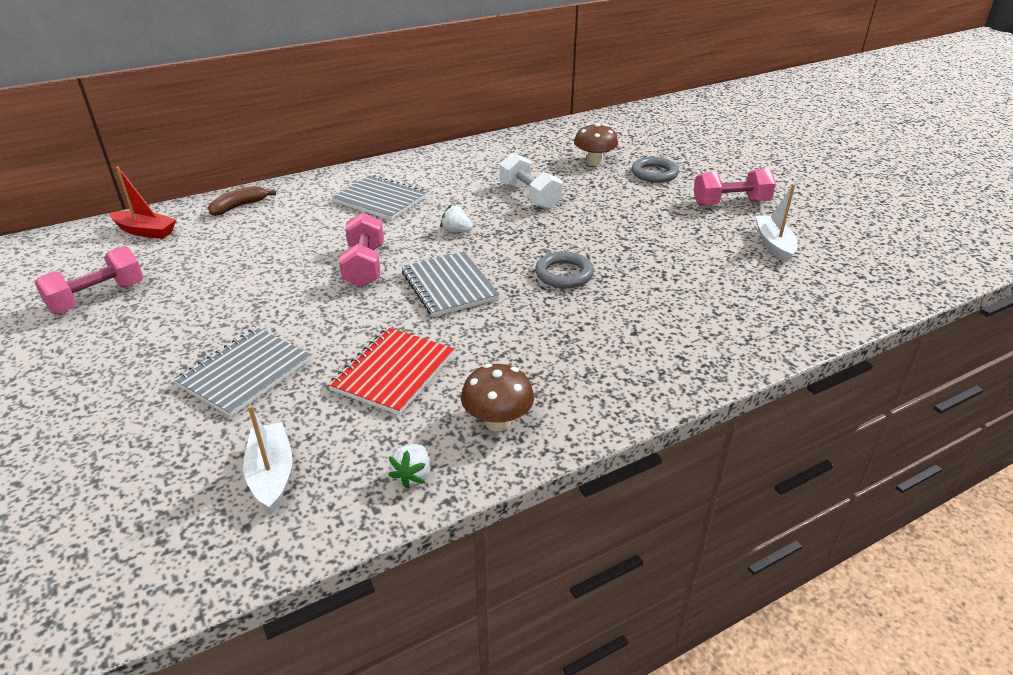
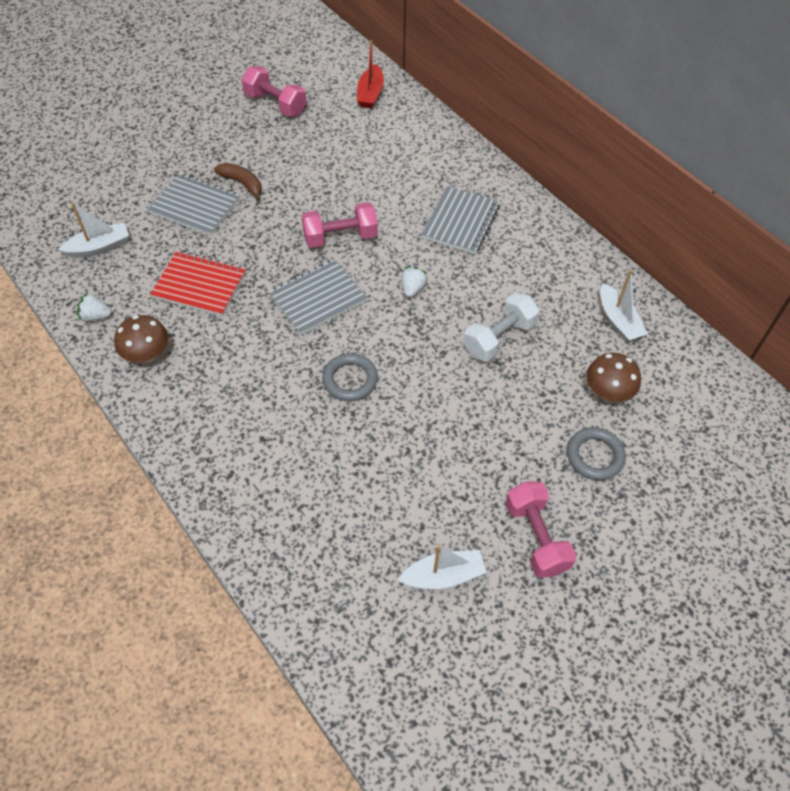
camera: 80 degrees right, 20 degrees up
brown banana [208,186,276,216] -> brown banana moved to [214,163,262,202]
none -> white boat [600,270,648,342]

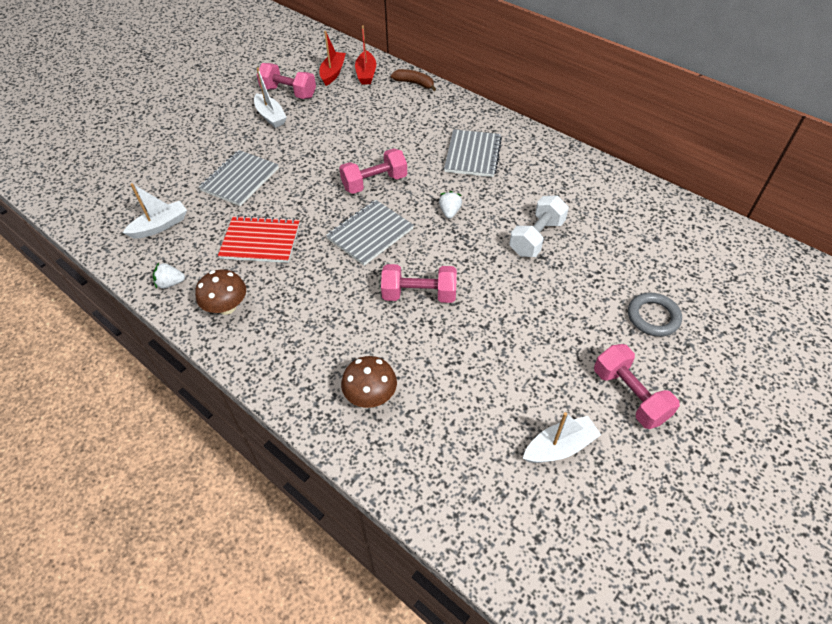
camera: 10 degrees left, 5 degrees down
grey notebook [148,173,240,236] -> grey notebook turned 75 degrees counterclockwise [199,150,279,206]
brown banana [214,163,262,202] -> brown banana moved to [390,69,436,91]
grey ring [322,353,378,401] -> pink dumbbell [381,264,457,303]
brown mushroom [586,353,641,402] -> brown mushroom moved to [341,356,397,408]
white boat [600,270,648,342] -> white boat moved to [254,68,287,128]
none -> red boat [319,31,346,86]

